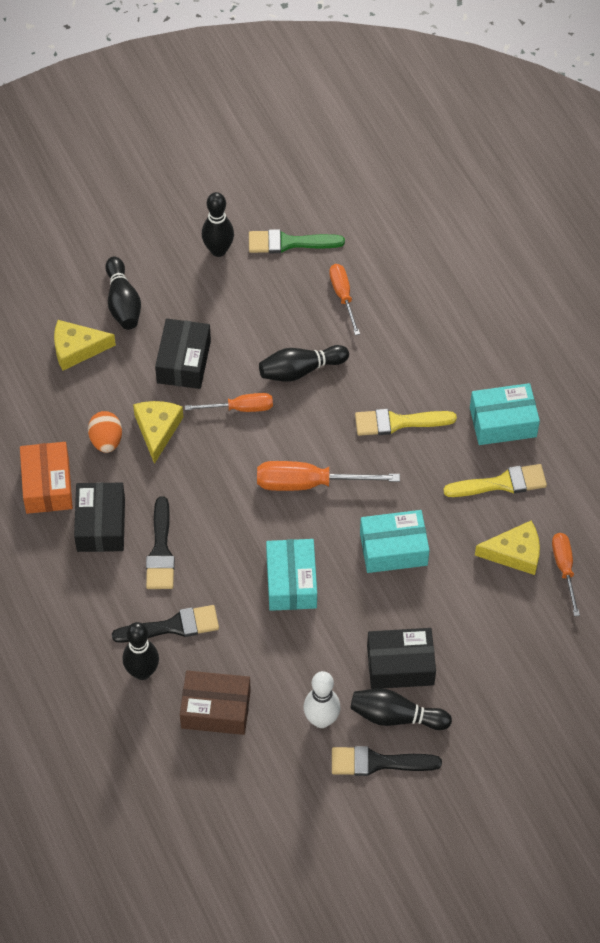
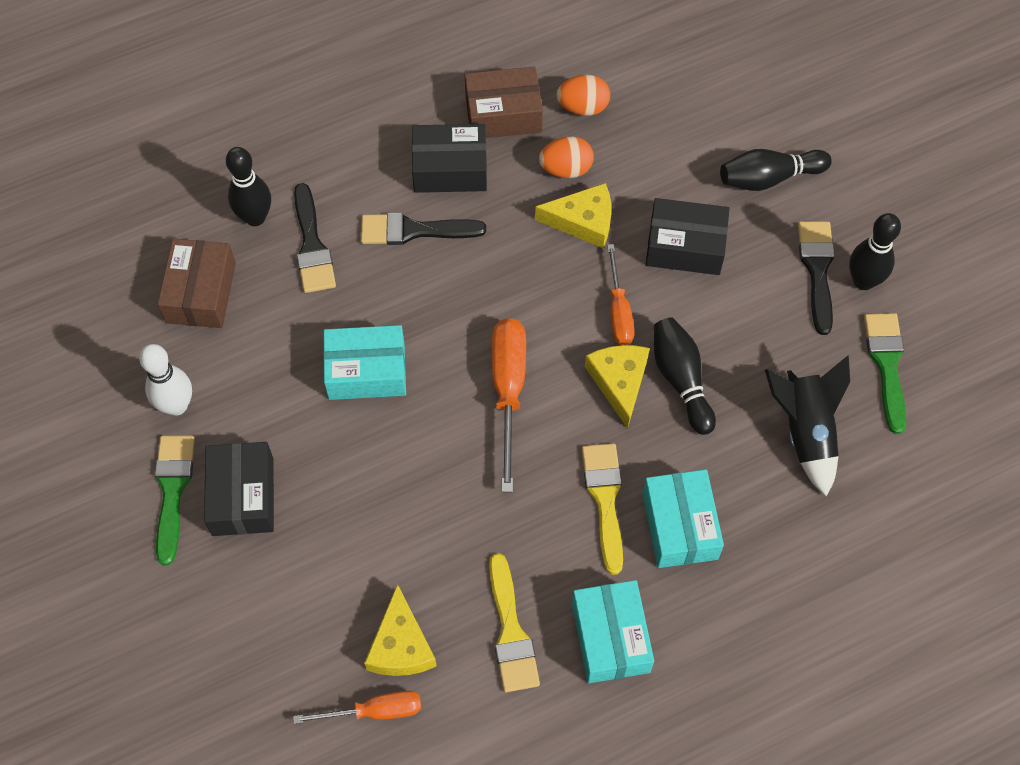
camera: 90 degrees right, 5 degrees up
orange box [20,442,73,514] -> brown box [465,66,543,138]
yellow cheese [54,320,116,371] -> yellow cheese moved to [585,345,650,429]
orange screwdriver [329,264,360,335] -> black rocket [765,356,850,496]
black brush [332,746,442,776] -> black brush moved to [798,221,835,335]
black bowling pin [350,688,452,730] -> green brush [154,435,195,565]
turquoise box [360,510,429,573] -> turquoise box moved to [643,469,724,568]
none -> orange egg [556,75,610,116]

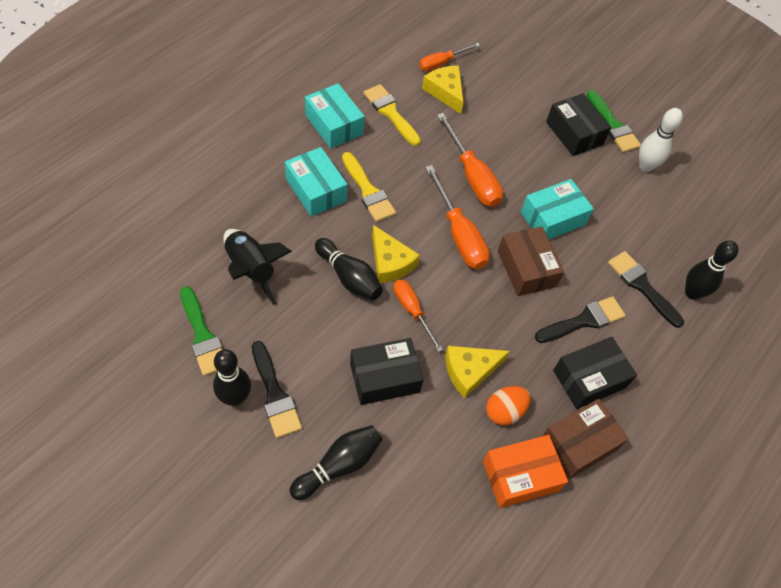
camera: 150 degrees right, 5 degrees down
brown box [157,239,236,328] -> brown box moved to [498,226,564,296]
orange egg [556,75,610,116] -> orange box [483,435,568,508]
none -> orange screwdriver [437,113,503,207]

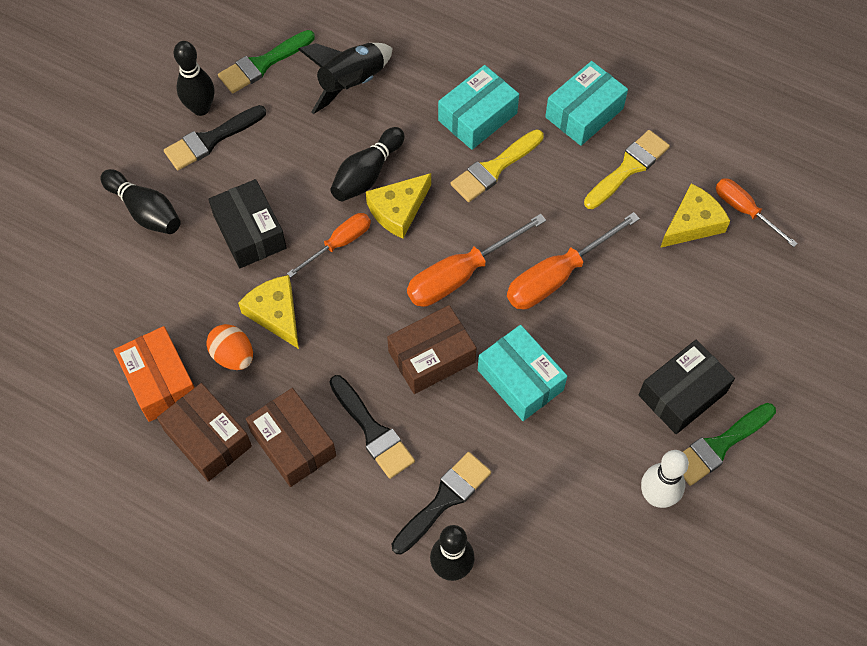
camera: 85 degrees right, 5 degrees up
black box [553,337,637,409] -> brown box [246,388,336,487]

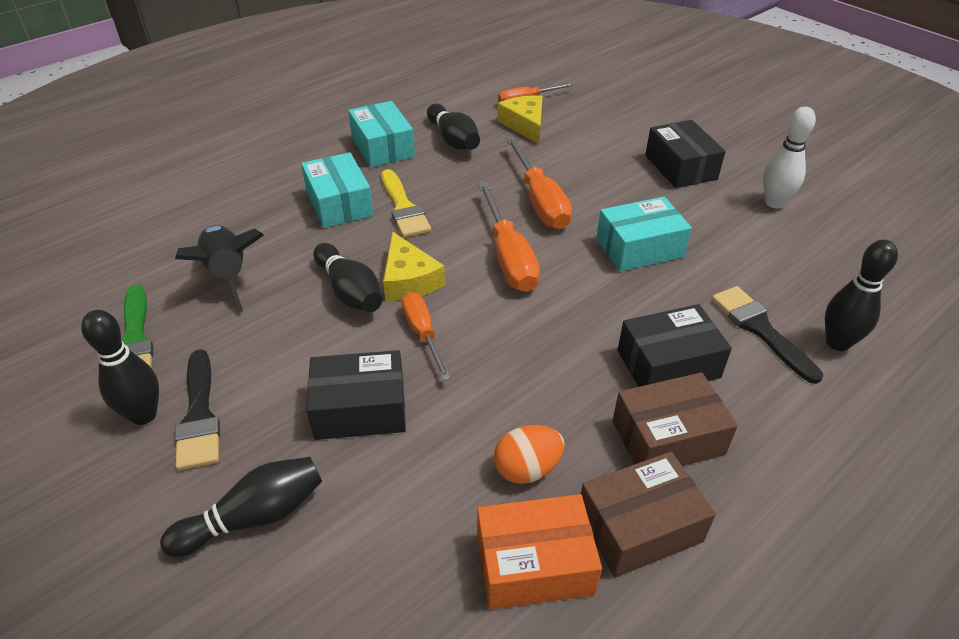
camera: 70 degrees left, 20 degrees down
yellow cheese [238,275,299,349] -> none
black brush [329,375,415,479] -> black box [618,304,732,387]
brown box [387,305,476,394] -> none
yellow brush [584,130,670,209] -> black bowling pin [427,104,480,150]
green brush [683,403,776,486] -> none

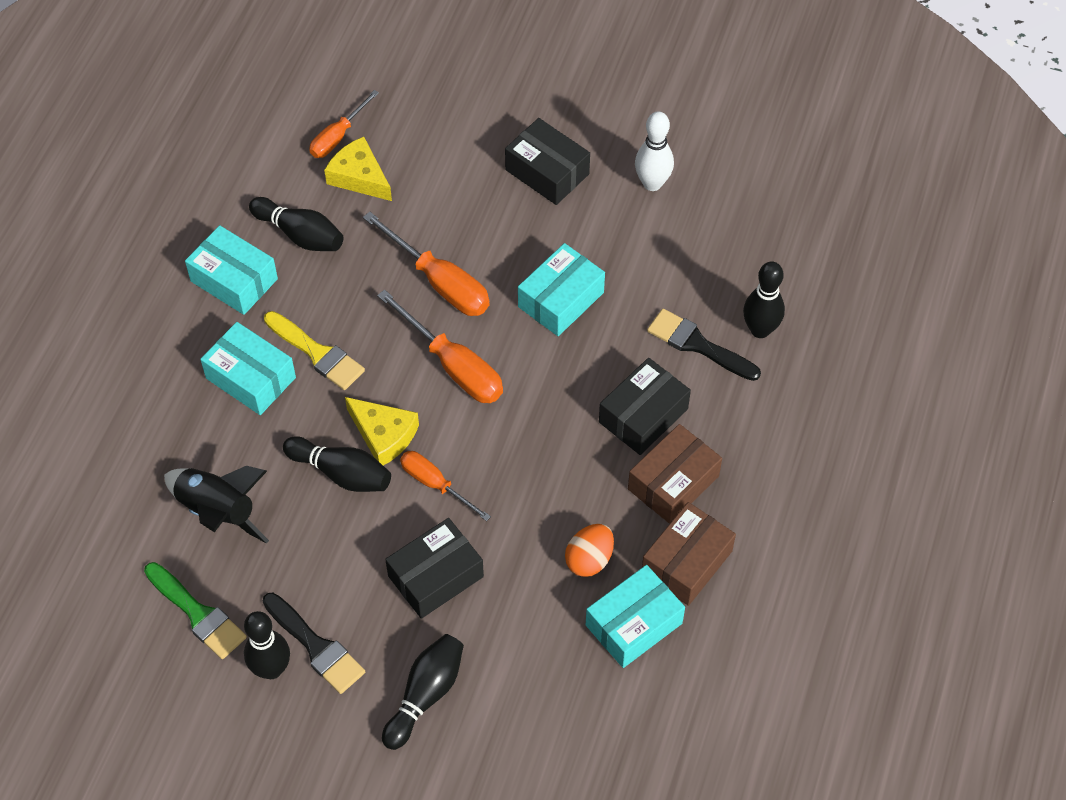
camera: 30 degrees left, 15 degrees up
orange box [477,494,602,610] -> turquoise box [586,565,685,668]

